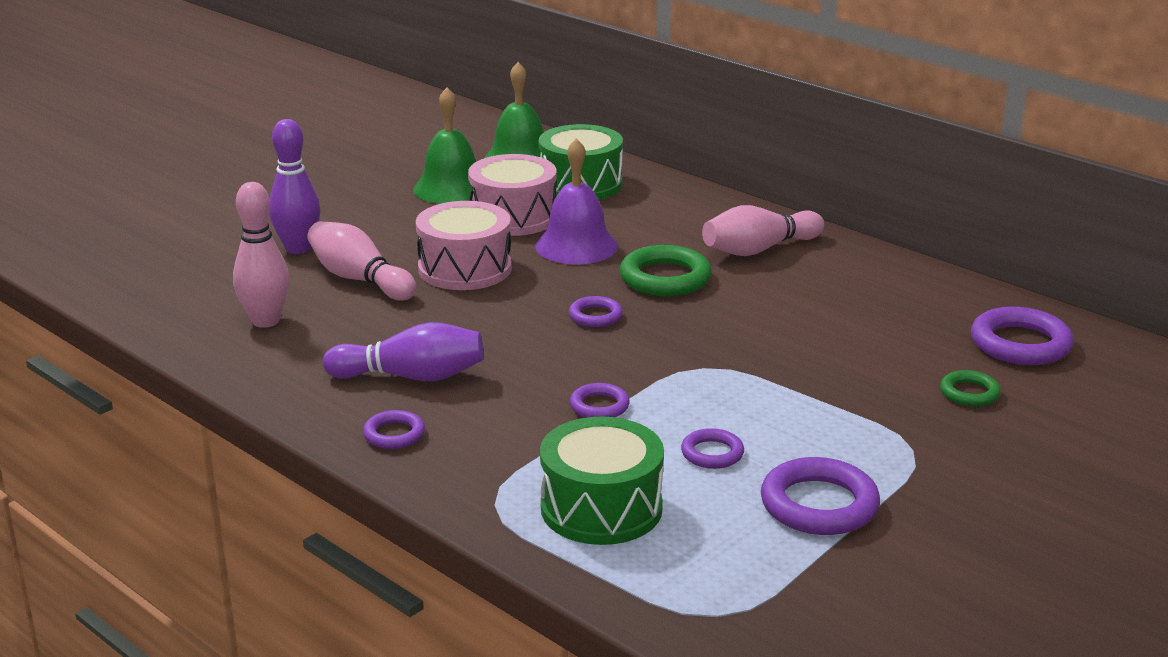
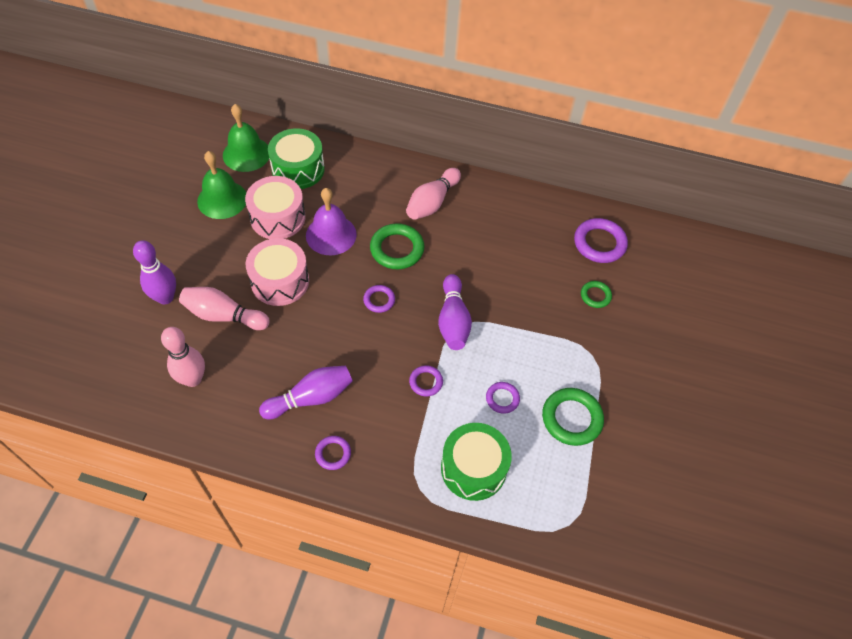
camera: 30 degrees left, 30 degrees up
purple ring [761,457,880,535] -> green ring [542,388,604,446]
none -> purple bowling pin [438,274,472,350]

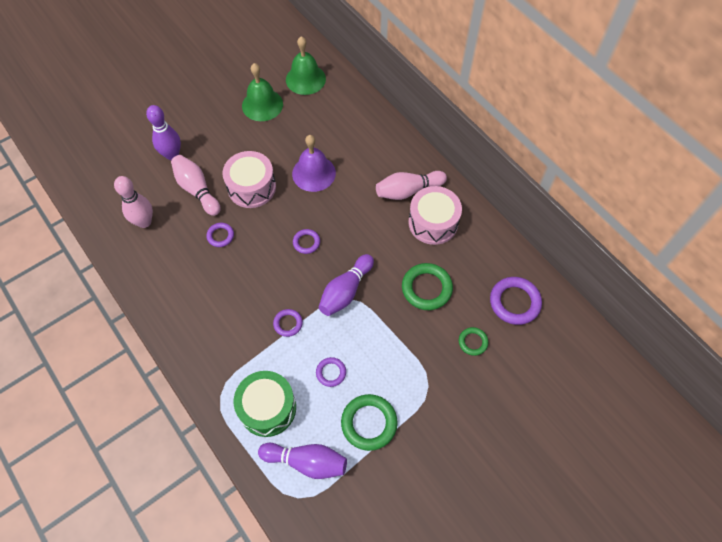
camera: 40 degrees right, 5 degrees up
pink drum [245,176,305,239] -> pink drum moved to [408,186,462,245]
purple bowling pin [259,366,353,419] -> purple bowling pin moved to [258,443,347,479]
green drum [268,128,325,189] -> none
purple ring [315,436,351,470] -> purple ring moved to [206,223,234,247]
green ring [370,223,424,269] -> green ring moved to [402,263,453,310]

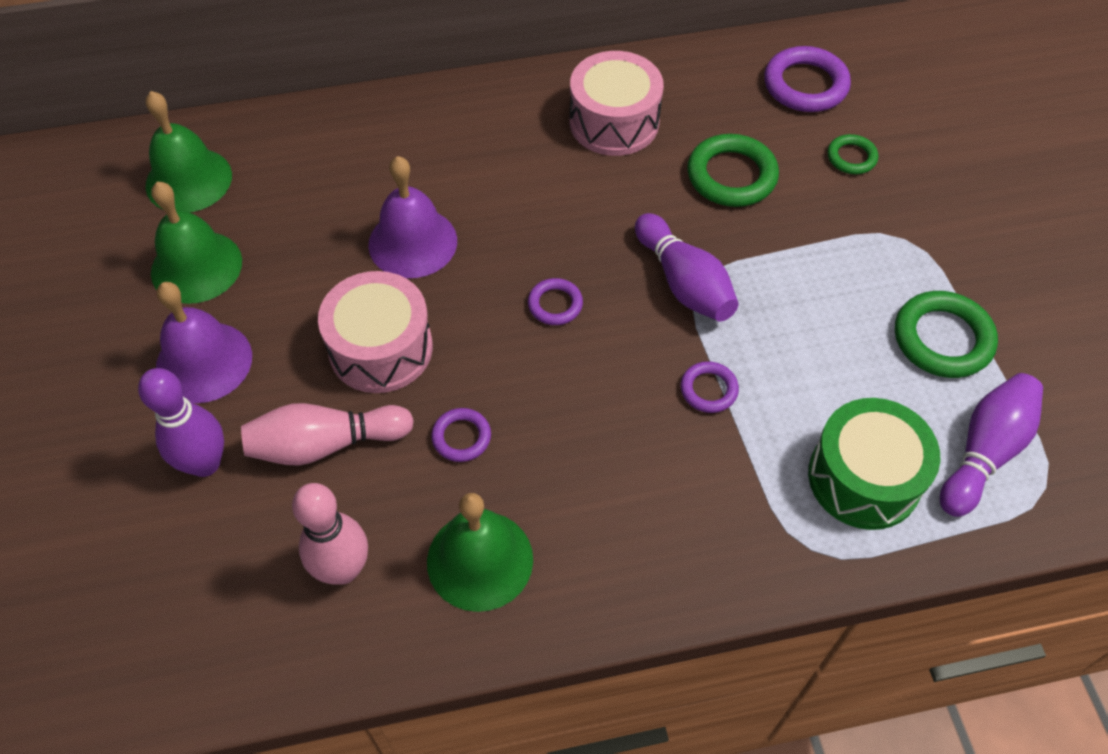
camera: 65 degrees left, 5 degrees down
purple ring [316,357,346,387] -> none
pink bowling pin [376,171,447,200] -> none
none -> purple bell [156,282,252,403]
none -> green bell [427,493,533,612]

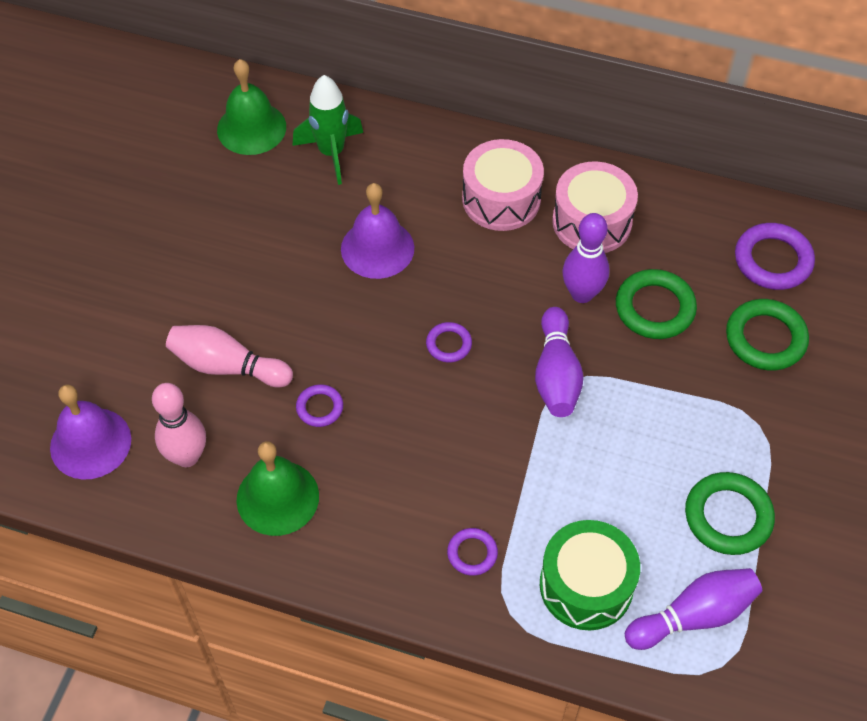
camera: 30 degrees right, 0 degrees up
purple bowling pin [138,368,224,477] -> purple bowling pin moved to [563,213,609,303]
green bell [151,182,242,304] -> none
purple bell [156,282,252,403] -> purple bell moved to [50,385,131,479]
pink drum [318,271,433,393] -> pink drum moved to [462,139,544,231]
purple ring [681,361,739,413] -> purple ring moved to [447,528,498,576]
green ring [827,134,878,174] -> green ring [726,299,809,371], size x1.78
none -> green rocket [293,75,363,185]

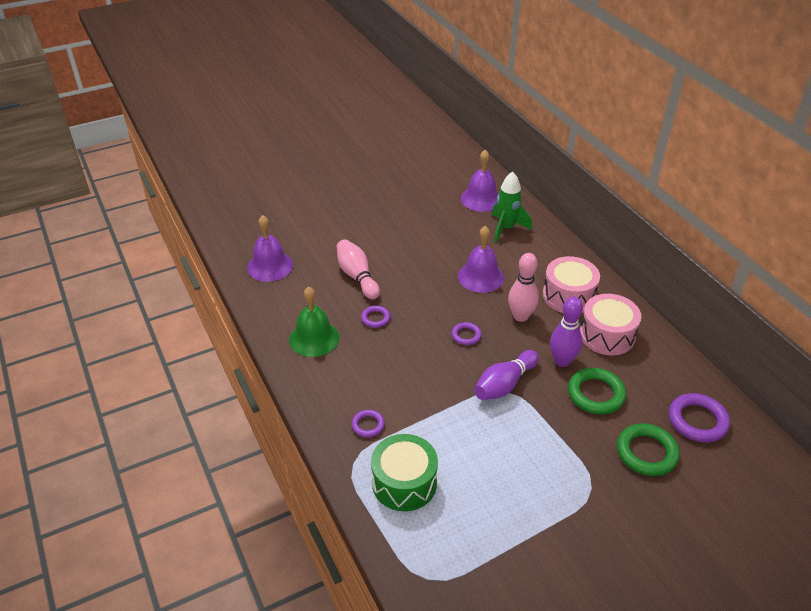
camera: 45 degrees right, 15 degrees down
pink bowling pin [152,383,206,467] -> pink bowling pin moved to [508,253,539,322]
green bell [217,59,286,155] -> purple bell [461,150,499,212]
purple bowling pin [625,568,762,650] -> none
green ring [685,472,775,555] -> none

